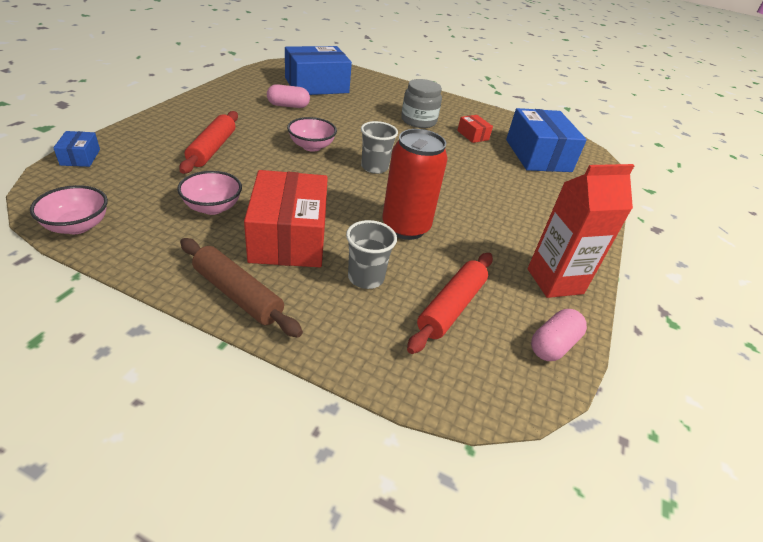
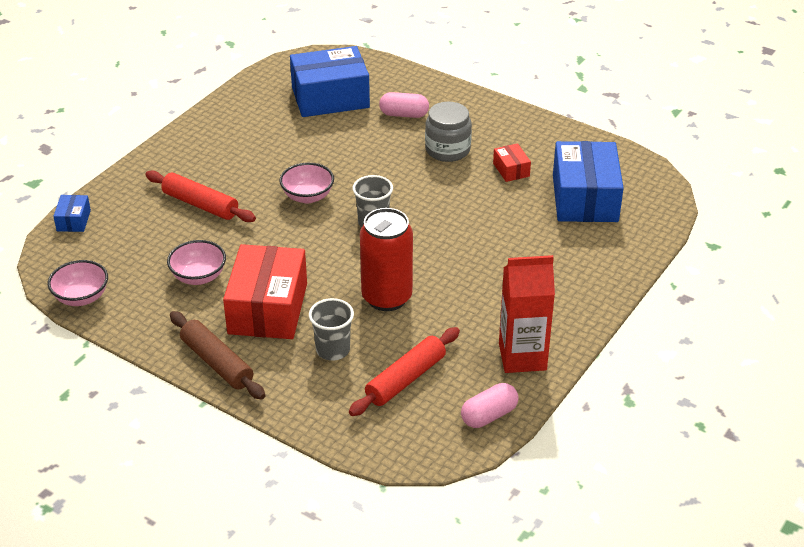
camera: 15 degrees right, 0 degrees up
red rolling pin [179,111,238,174] -> red rolling pin turned 75 degrees counterclockwise [145,170,256,222]
pink capsule [267,84,310,108] -> pink capsule moved to [379,92,429,118]

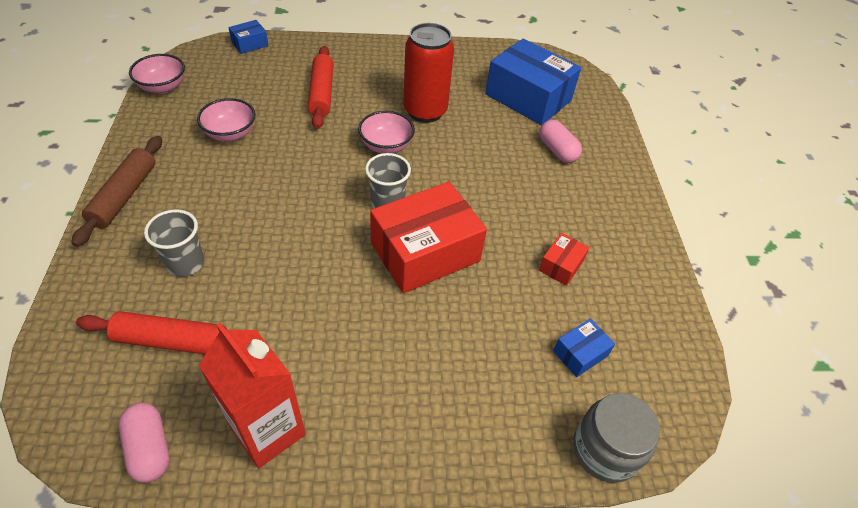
camera: 50 degrees right, 10 degrees up
red box [223,244,307,339] -> red box moved to [370,182,487,293]
red can [360,208,413,311] -> red can moved to [403,23,454,123]
grey jar [425,102,472,162] -> grey jar moved to [573,393,660,483]
pink capsule [461,383,518,428] -> pink capsule turned 45 degrees clockwise [119,402,170,483]
blue box [553,141,624,222] -> blue box [553,318,615,377], size x0.45

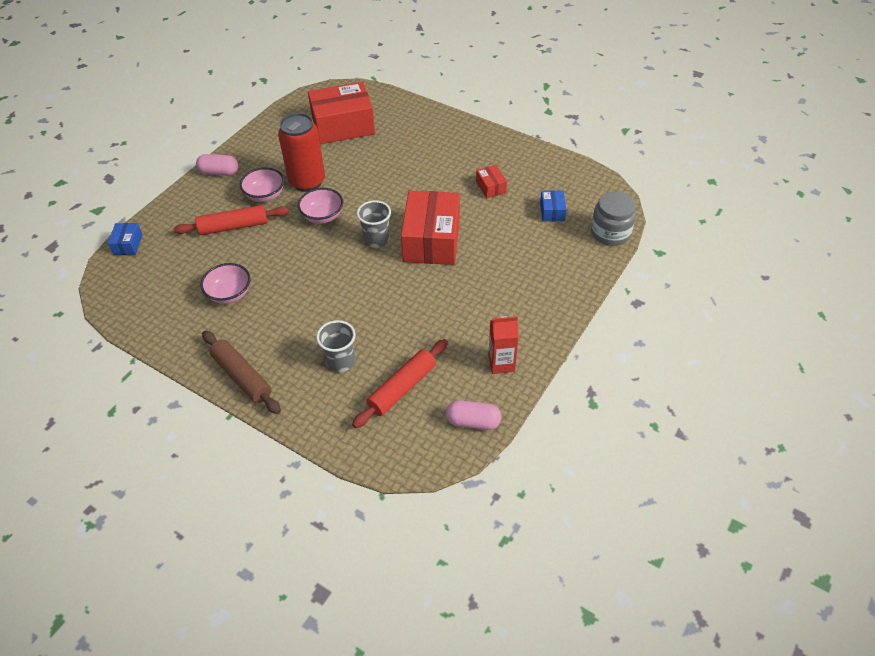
camera: 50 degrees left, 0 degrees up
pink bowl [129,54,185,94] -> pink bowl moved to [240,167,284,202]
red carton [198,323,306,469] -> red carton [488,316,519,374], size x0.65
red rolling pin [308,46,334,129] -> red rolling pin turned 45 degrees counterclockwise [174,205,289,235]
blue box [485,39,581,125] -> red box [308,82,375,144]
pink capsule [539,120,582,163] -> pink capsule moved to [196,154,238,176]

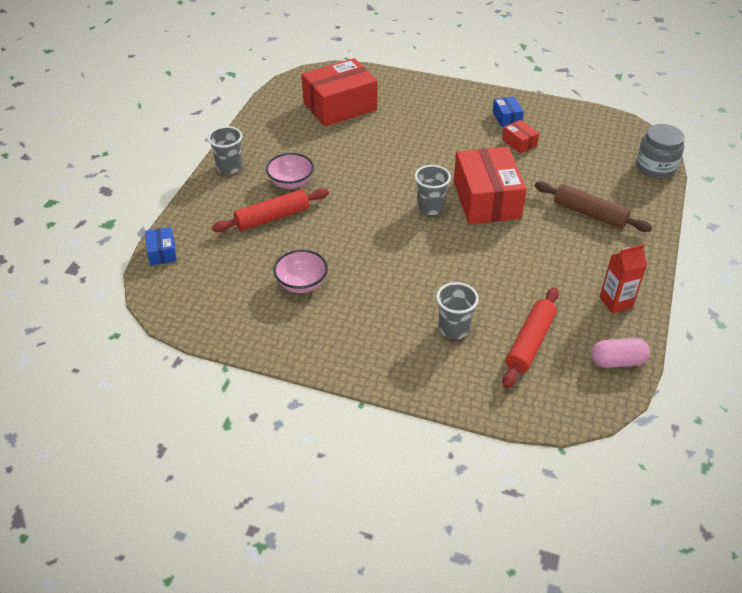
camera: 15 degrees left, 5 degrees down
pink capsule [196,154,238,176] -> grey cup [208,126,242,174]
brown rolling pin [202,330,281,414] -> brown rolling pin moved to [535,181,652,232]
red can [278,113,325,192] -> none
pink bowl [298,188,343,224] -> none
blue box [540,190,567,222] -> blue box moved to [493,96,524,127]

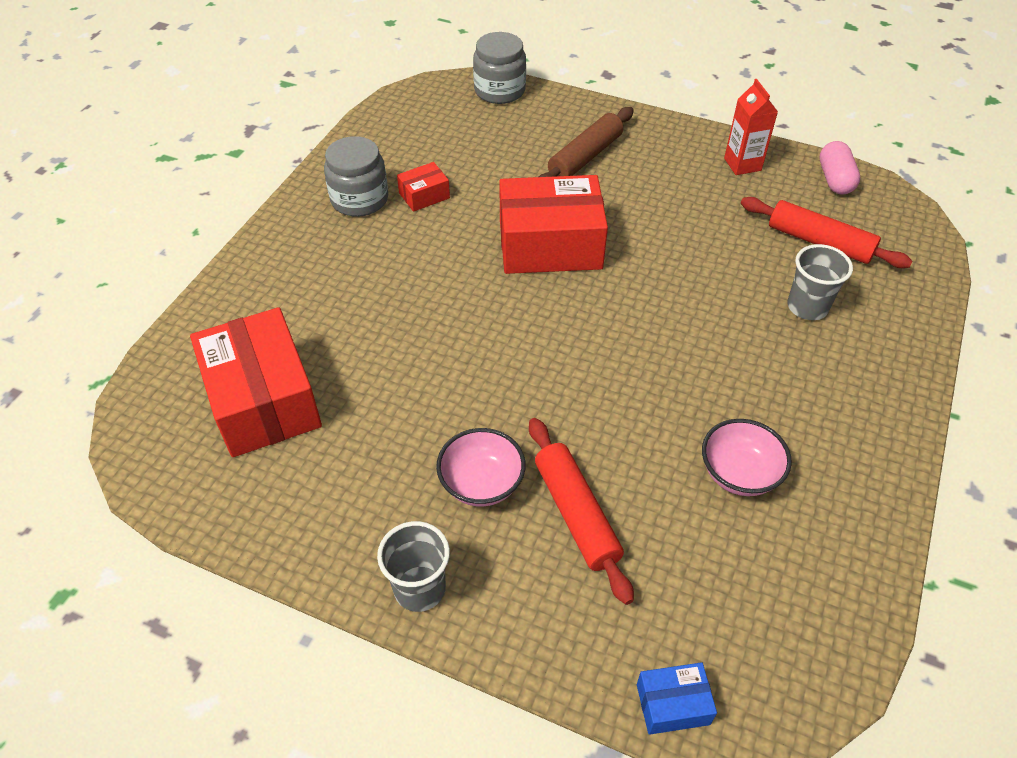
camera: 85 degrees left, 5 degrees up
grey cup [414,165,451,215] -> none
blue box [493,96,524,127] -> grey jar [324,136,388,217]

